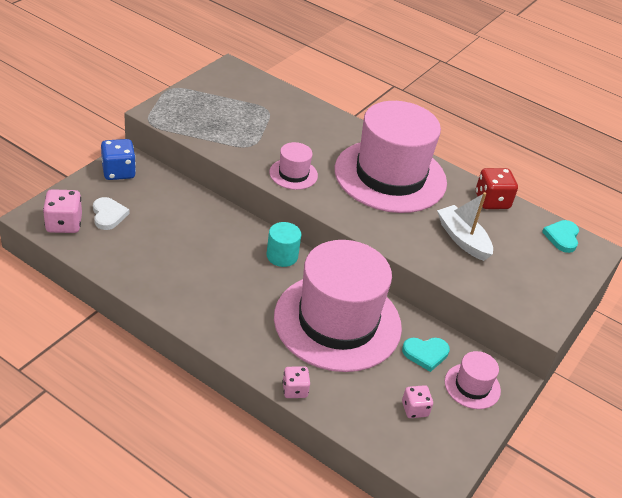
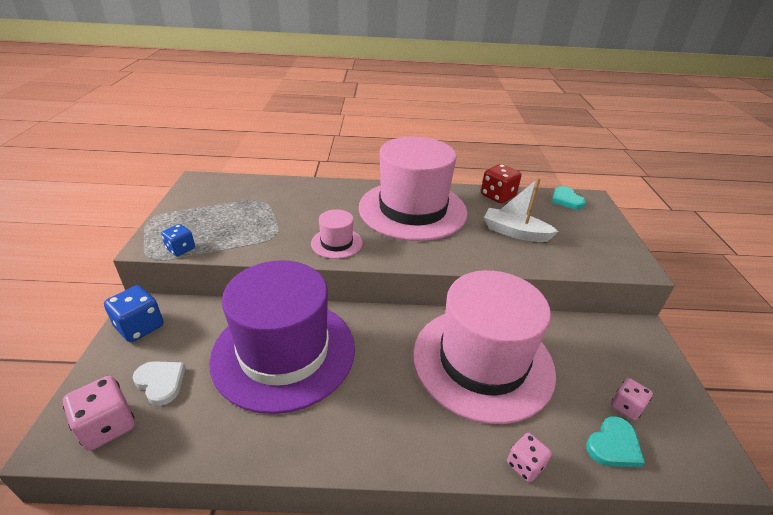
camera: 30 degrees left, 5 degrees down
turquoise cylinder [266,222,301,267] -> none
turquoise heart [402,338,450,372] -> turquoise heart moved to [586,416,645,467]
pink hat [445,351,501,409] -> none
none -> blue dice [161,224,195,256]
none -> purple hat [209,260,355,414]

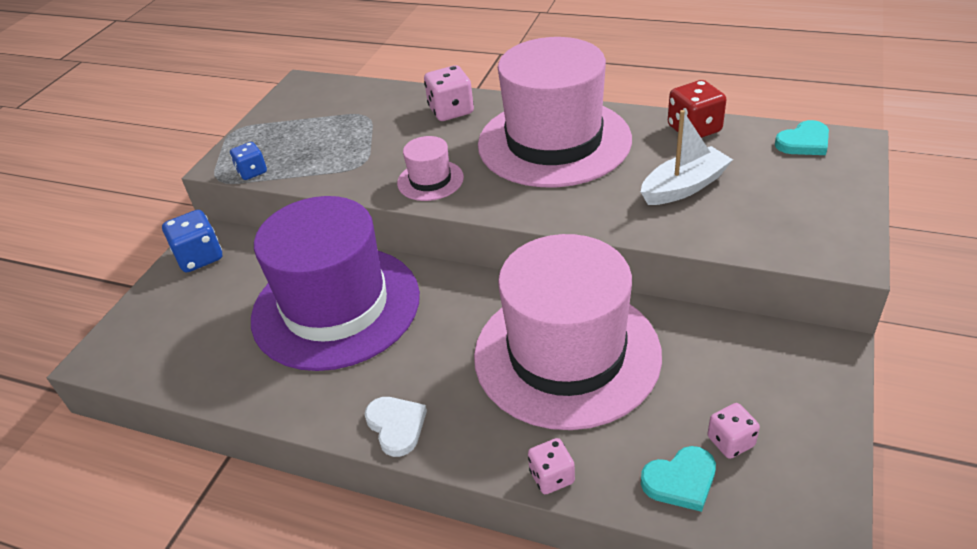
camera: 25 degrees right, 5 degrees up
pink dice [63,376,135,451] -> pink dice moved to [424,65,474,121]
white heart [132,361,186,406] -> white heart moved to [365,397,427,457]
white boat [484,178,559,242] -> white boat turned 105 degrees clockwise [641,110,733,205]
turquoise heart [552,186,586,209] -> turquoise heart turned 120 degrees counterclockwise [775,120,829,155]

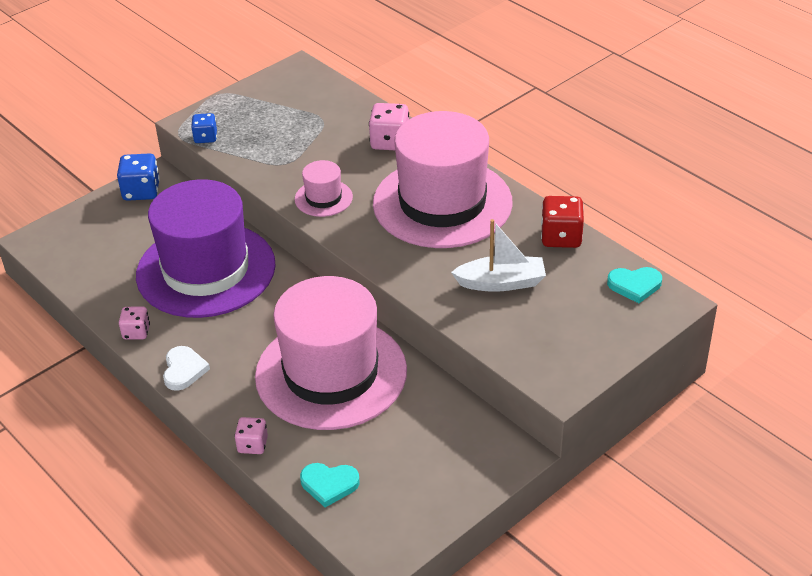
camera: 25 degrees right, 0 degrees up
pink dice [707,403,760,459] -> pink dice moved to [119,307,150,339]

